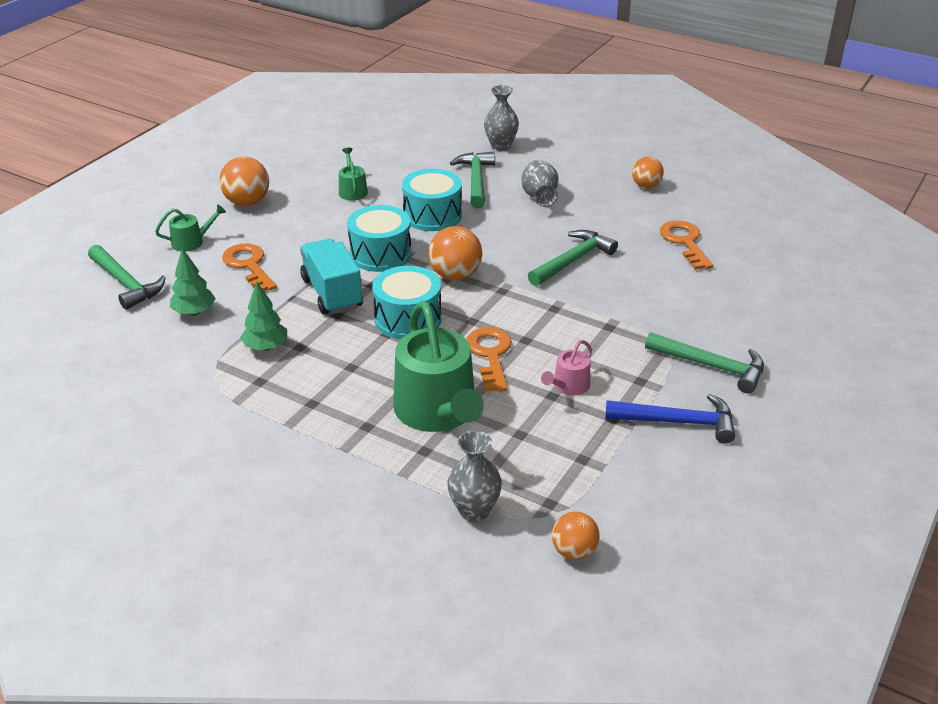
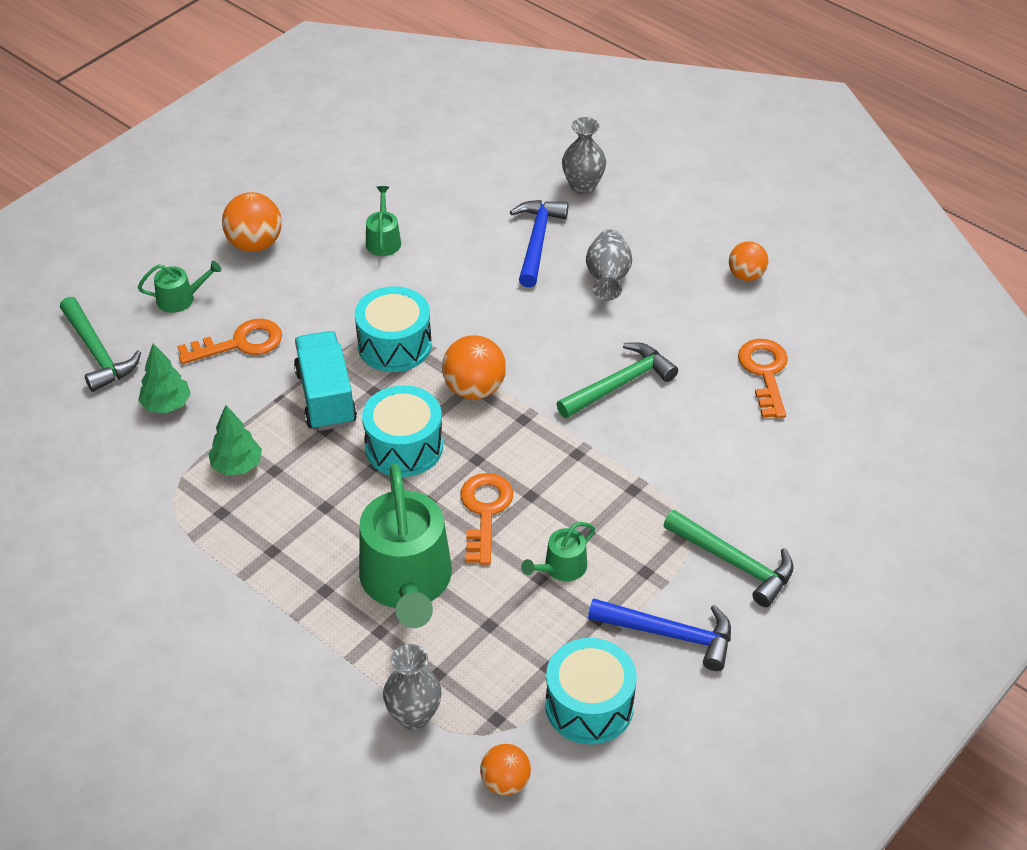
camera: 10 degrees right, 10 degrees up
orange key [222,243,277,291] -> orange key turned 90 degrees clockwise [178,319,282,364]
turquoise drum [402,169,462,231] -> turquoise drum moved to [545,638,637,745]
green hammer [450,152,495,208] -> blue hammer [510,200,568,287]
pink watering can [541,340,592,396] -> green watering can [521,522,595,581]

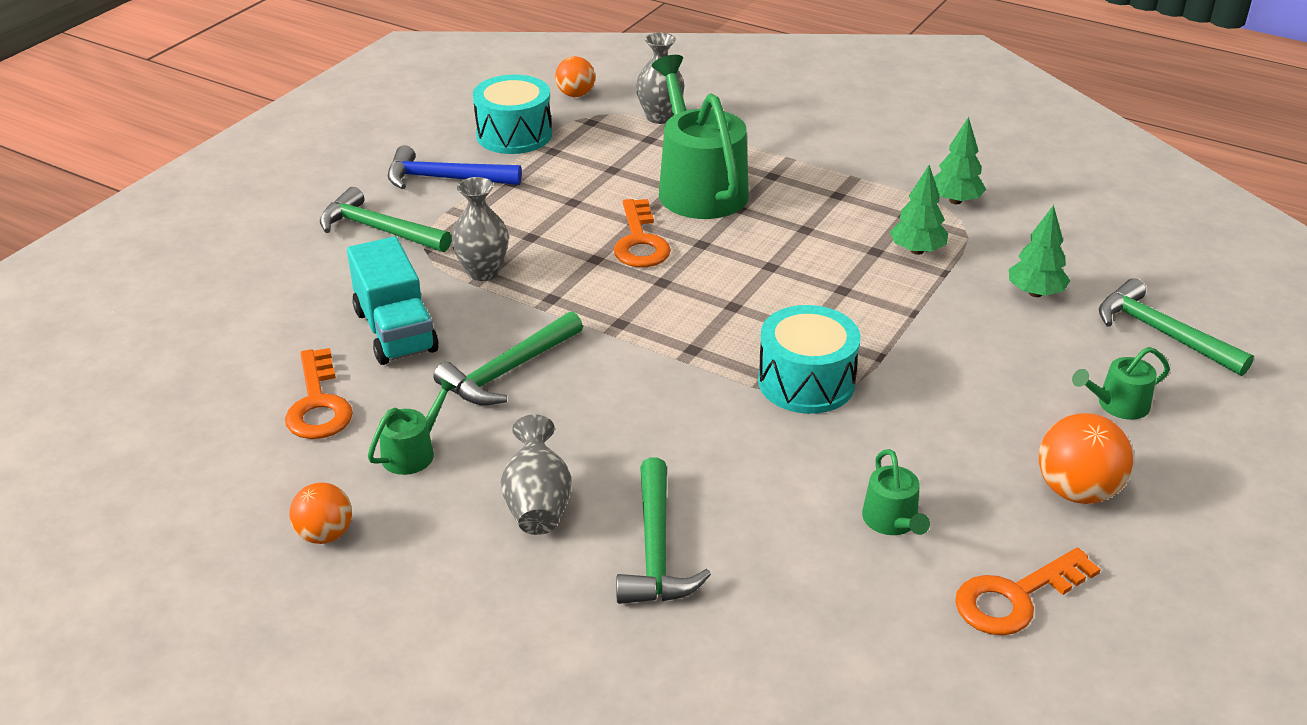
camera: 170 degrees right, 10 degrees down
orange key [178,319,282,364] -> orange key moved to [955,548,1101,635]
turquoise truck [294,331,357,431] -> turquoise truck moved to [347,237,439,365]
turquoise drum [362,385,443,477] -> none
orange ball [442,335,506,399] -> none
blue hammer [510,200,568,287] -> green hammer [616,458,711,604]
green watering can [521,522,595,581] -> green watering can moved to [368,378,457,475]
grey vase [562,117,606,195] -> grey vase moved to [451,177,509,281]
none -> green tree [934,117,986,204]

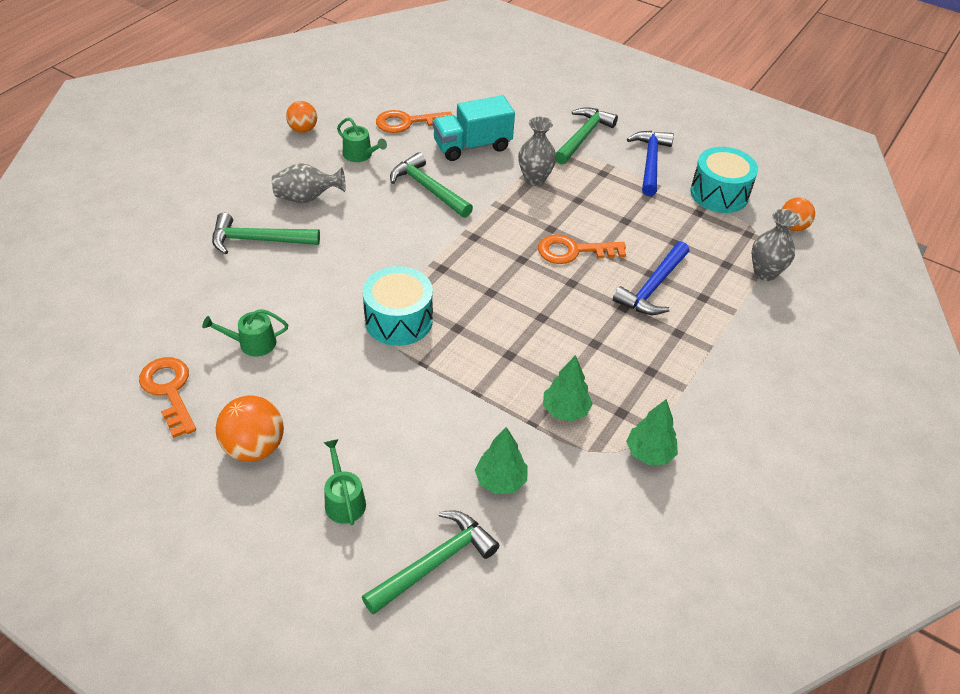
camera: 90 degrees right, 10 degrees up
green watering can [652,55,749,219] -> blue hammer [613,241,689,315]

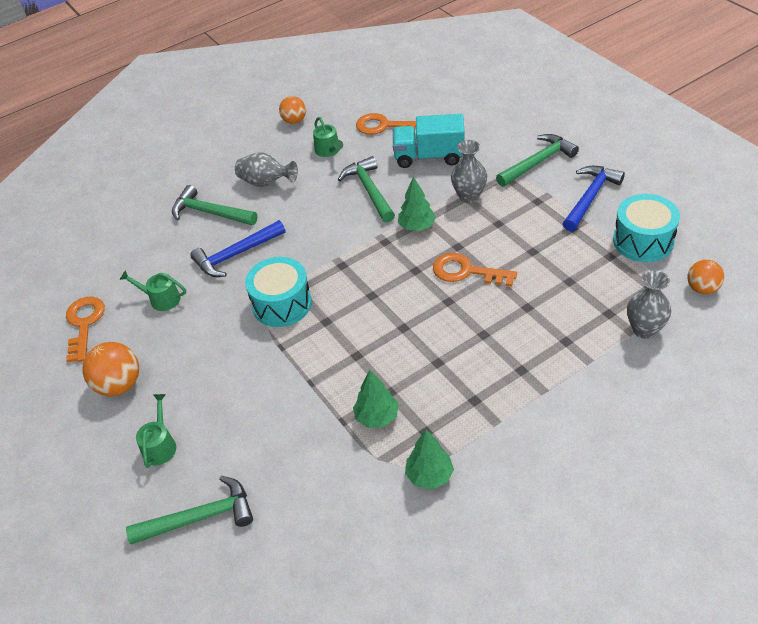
camera: 30 degrees right, 0 degrees up
green tree [475,427,527,494] -> green tree moved to [398,177,436,231]
blue hammer [613,241,689,315] -> blue hammer moved to [190,220,285,277]

